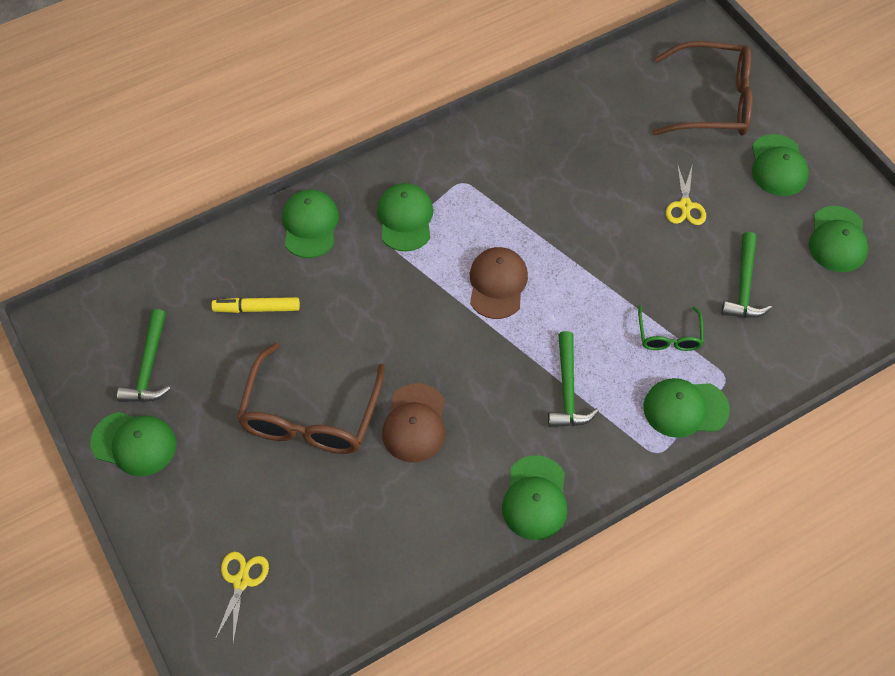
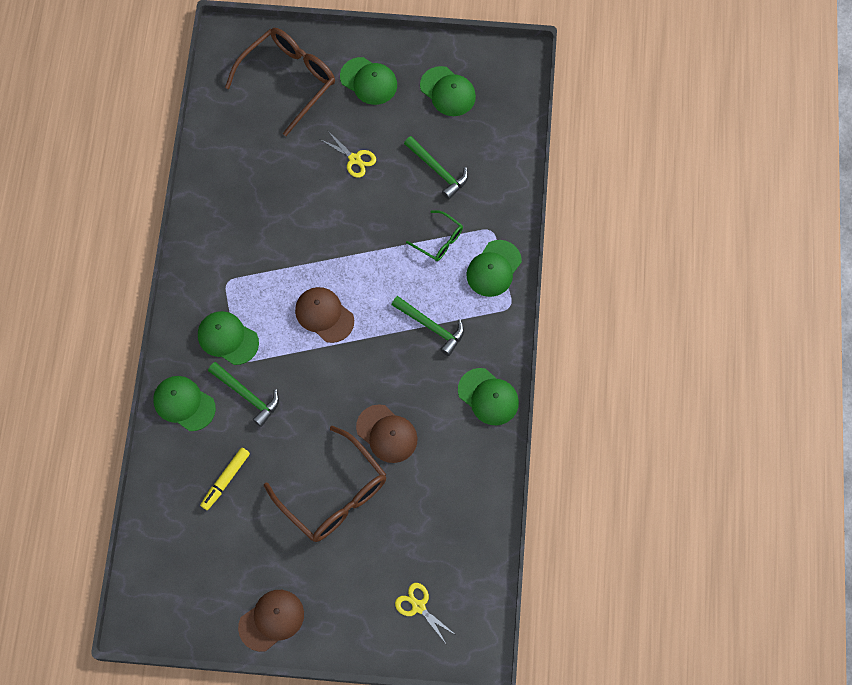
camera: 55 degrees left, 10 degrees up
green cap [90,412,177,476] -> brown cap [238,590,304,652]
green hammer [117,309,171,402] -> green hammer moved to [208,362,279,427]

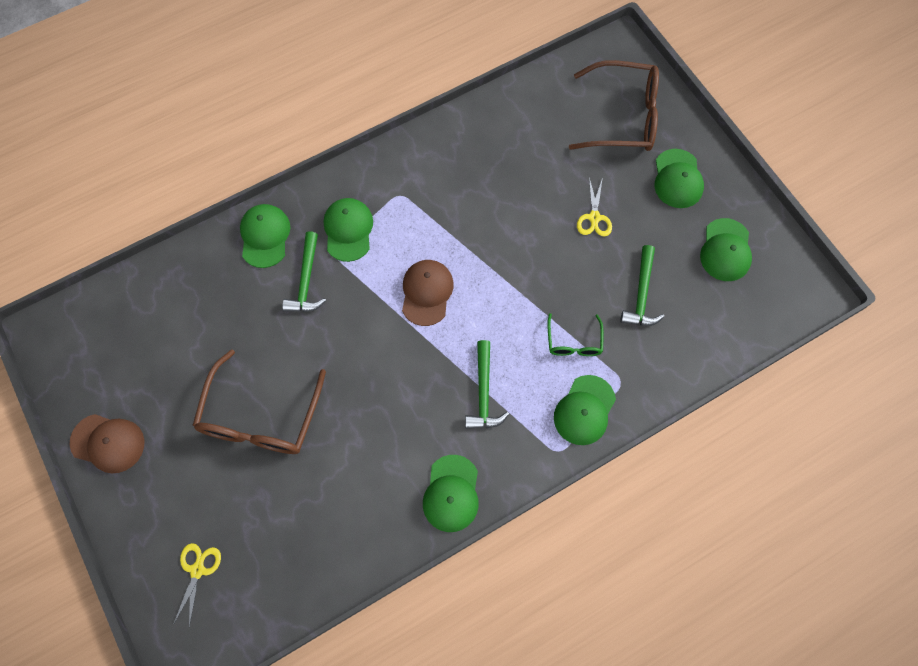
camera: 55 degrees right, 0 degrees up
yellow marker [200,448,250,510] -> none
brown cap [356,404,418,463] -> none
green cap [466,240,522,297] -> green cap turned 60 degrees counterclockwise [554,375,616,445]

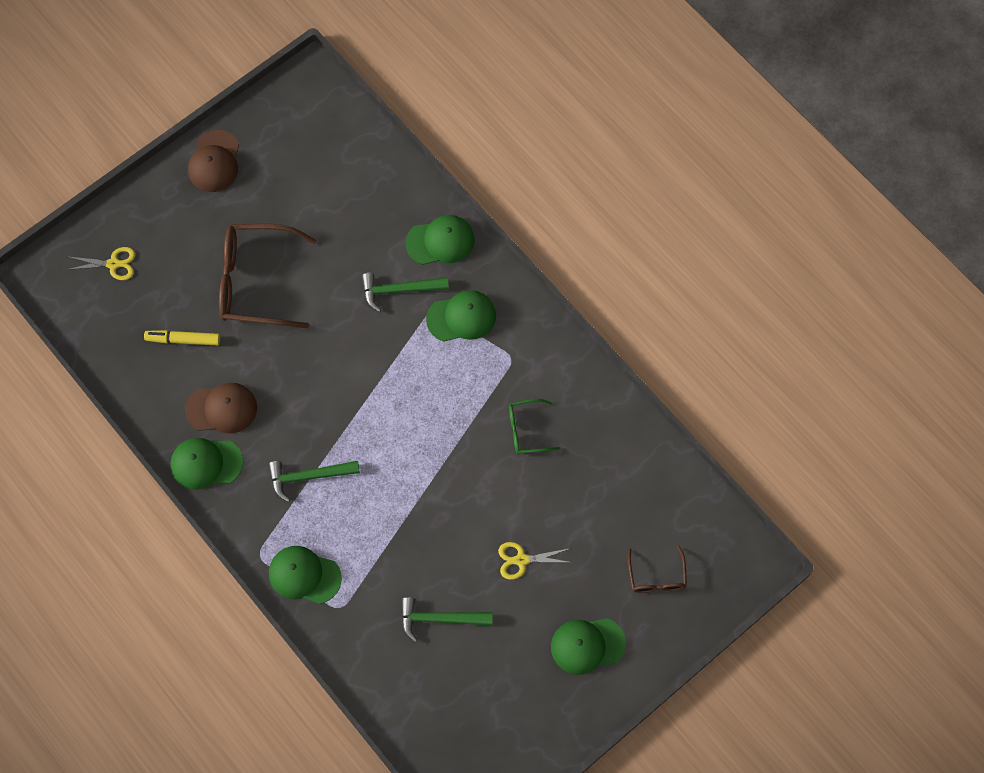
camera: 80 degrees right, 0 degrees up
brown cap [402,260,454,326] -> brown cap moved to [185,383,257,433]
green glasses [547,313,604,356] -> green glasses moved to [509,399,560,454]
brown glasses [569,60,659,151] -> brown glasses [628,545,687,593], size x0.50
green cap [700,218,752,281] -> none
none -> yellow marker [144,330,220,346]

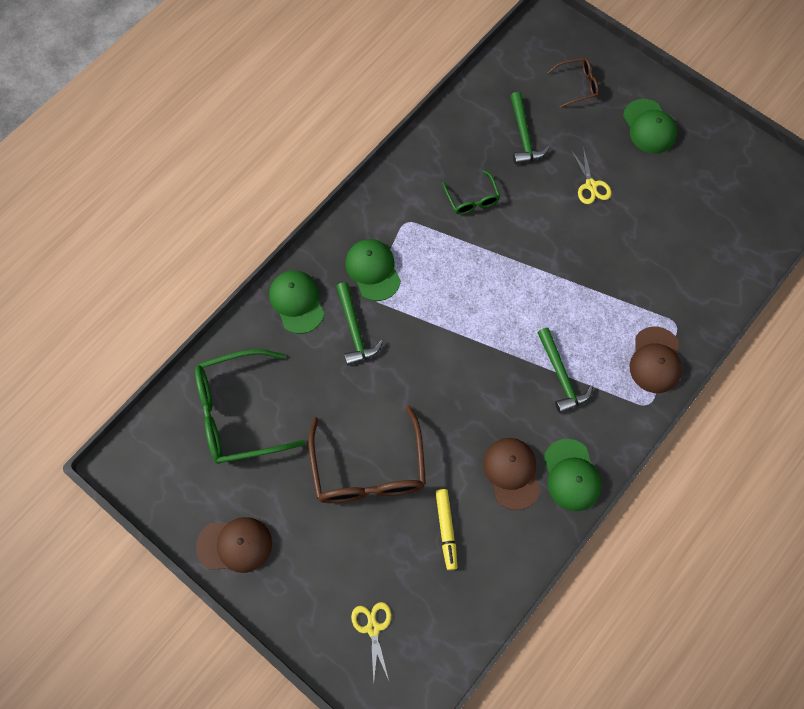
camera: 100 degrees left, 0 degrees up
green cap [269,546,342,604] -> brown cap [629,327,682,393]
green hammer [401,597,493,642] -> green hammer moved to [510,92,550,164]
none -> green glasses [195,349,306,464]

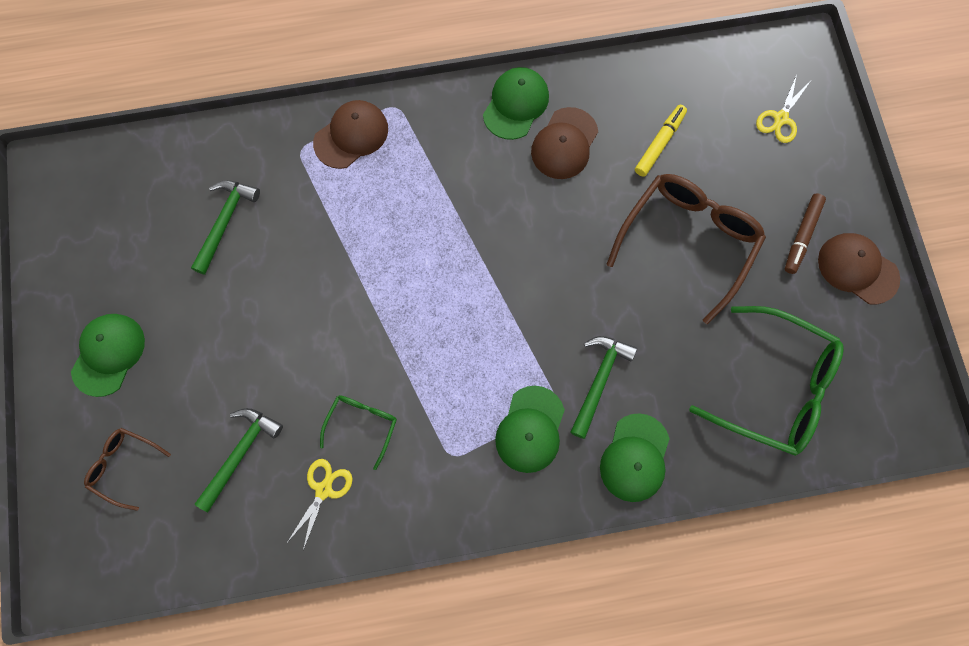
camera: 140 degrees left, 5 degrees up
green hammer [537,328,593,413] -> green hammer moved to [191,180,260,275]
yellow scissors [571,147,612,204] -> yellow scissors moved to [287,459,353,550]
none -> brown marker [785,194,826,274]

